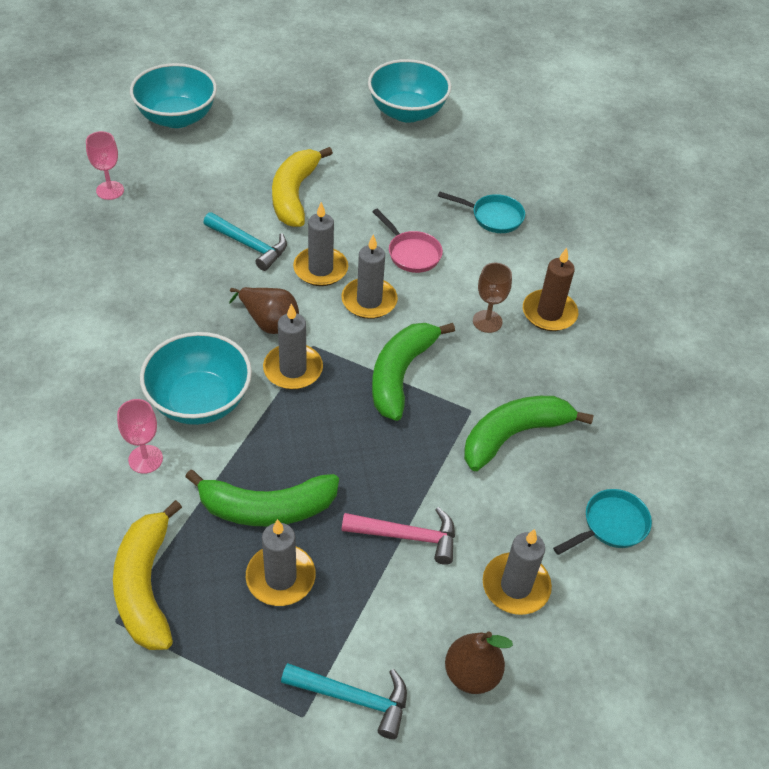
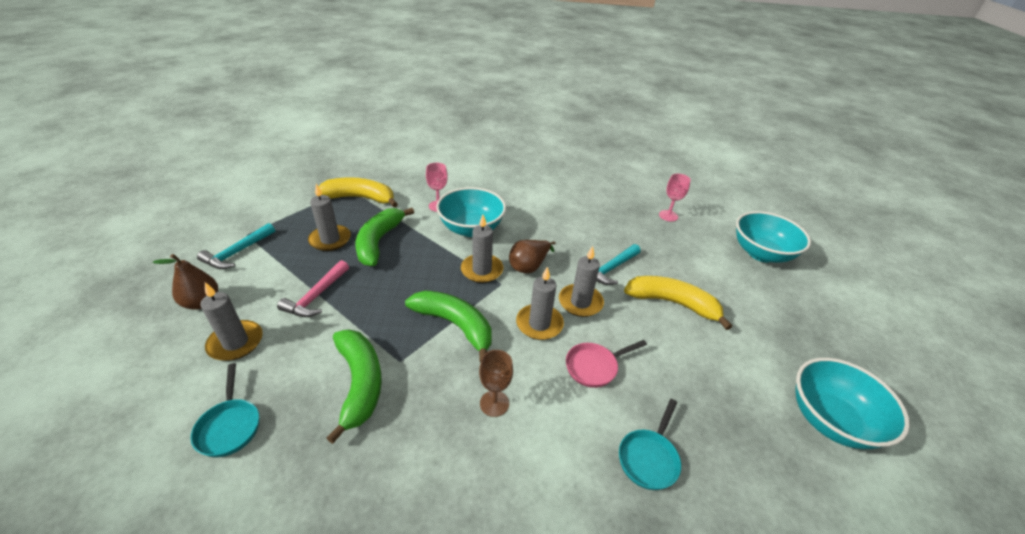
camera: 105 degrees right, 10 degrees down
brown candle [523,248,578,331] -> none

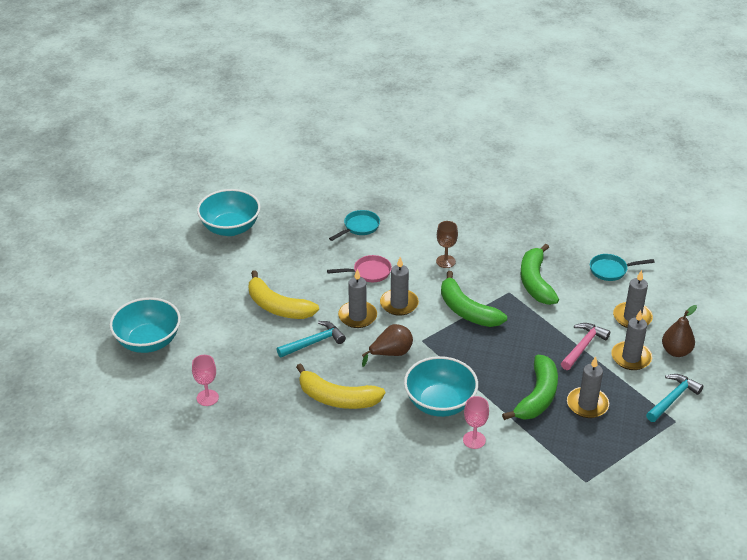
camera: 165 degrees left, 0 degrees up
turquoise pan [191,363,259,457] -> turquoise pan turned 90 degrees counterclockwise [590,254,655,281]
yellow banana [319,177,398,207] -> yellow banana moved to [296,363,385,409]
grey candle [461,215,503,283] -> grey candle moved to [611,310,652,370]

